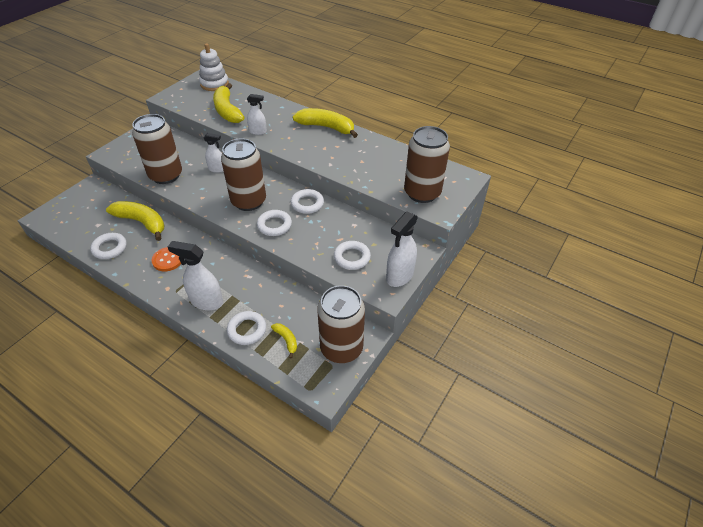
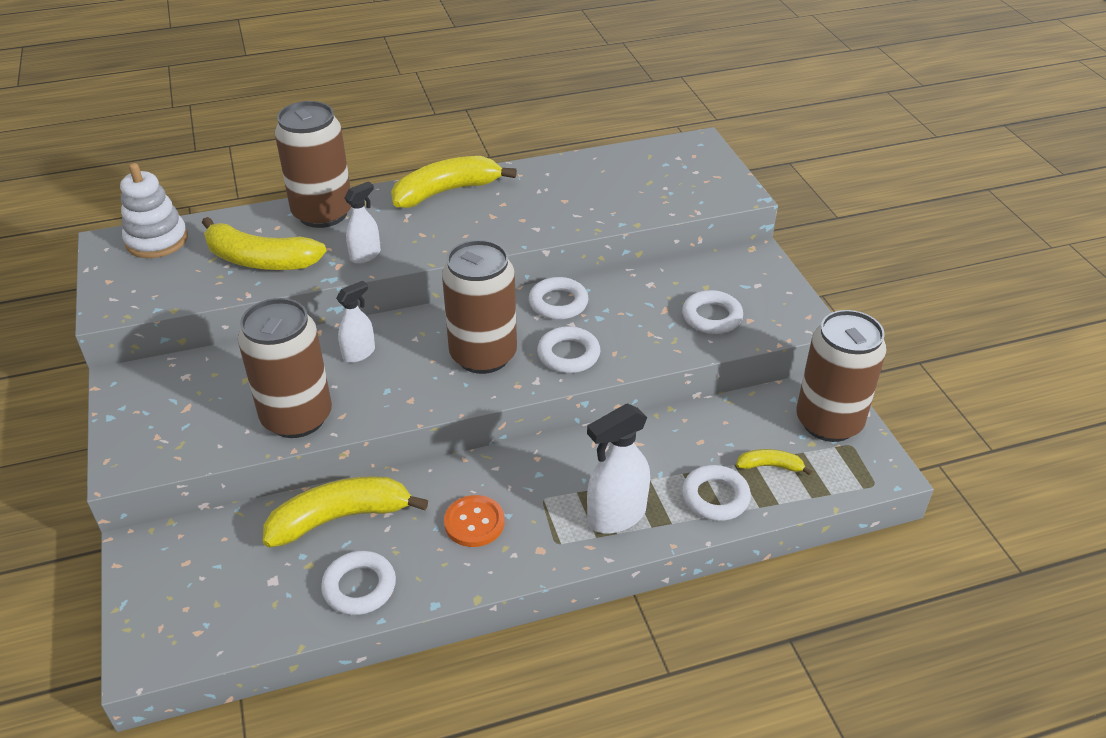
camera: 50 degrees left, 5 degrees down
white spray bottle [386,211,418,287] -> none
brown can [404,126,450,203] -> brown can moved to [275,101,351,228]

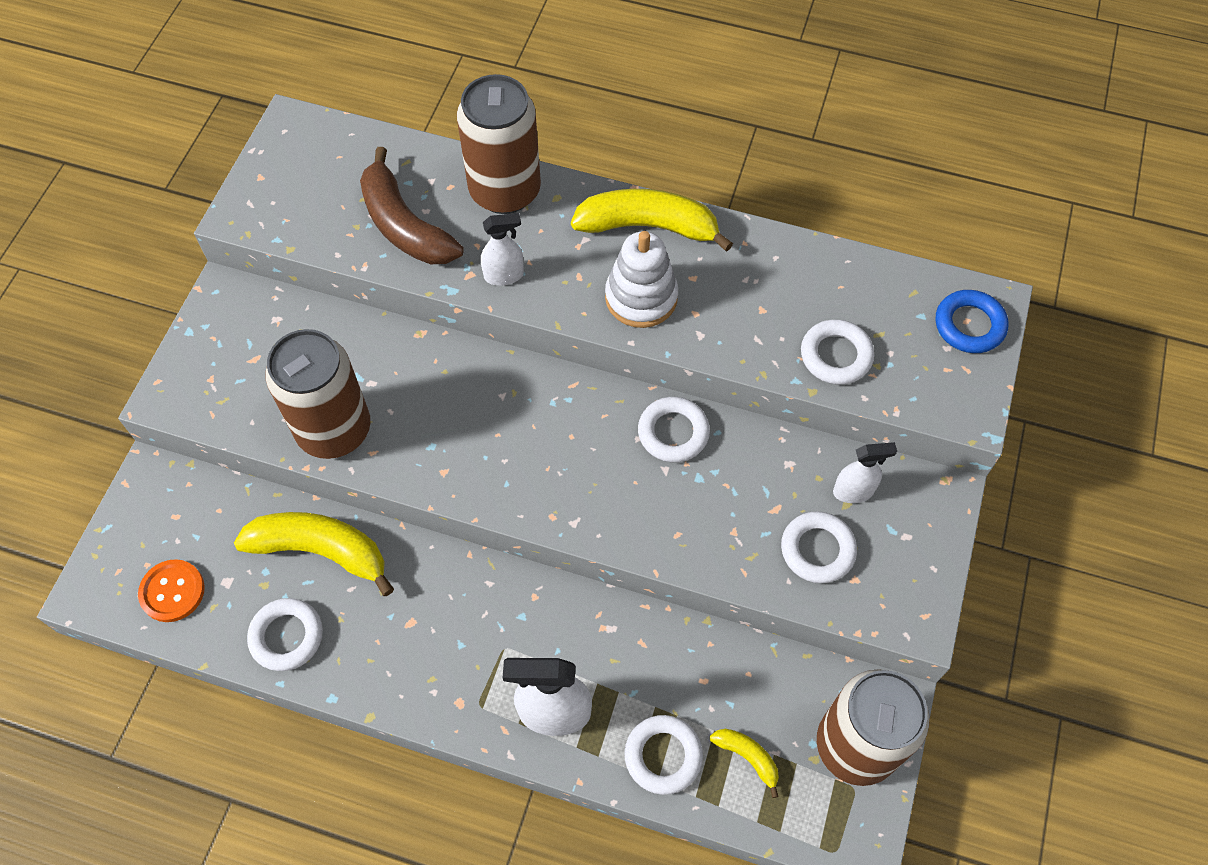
camera: 35 degrees right, 20 degrees up
white stacking toy [120,163,188,258] -> white stacking toy moved to [605,231,678,328]
yellow banana [202,217,327,270] -> brown banana [360,147,464,264]
white spray bottle [336,281,375,363] -> white spray bottle moved to [833,442,897,503]
brown can [442,240,517,374] -> none
orange button [444,495,505,547] -> orange button moved to [138,559,205,622]
white ring [537,326,600,373] -> white ring moved to [801,319,874,385]
none -> blue ring [936,290,1009,353]

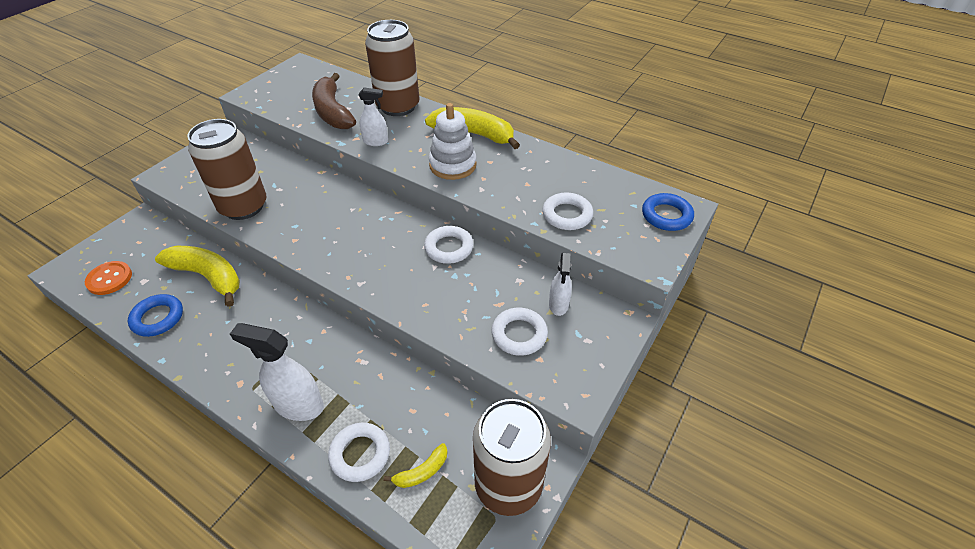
camera: 15 degrees right, 15 degrees down
white ring [247,598,323,671] -> blue ring [128,294,183,337]
yellow banana [710,729,779,798] -> yellow banana turned 90 degrees clockwise [384,443,448,488]
white spray bottle [833,442,897,503] -> white spray bottle turned 90 degrees clockwise [549,253,572,316]

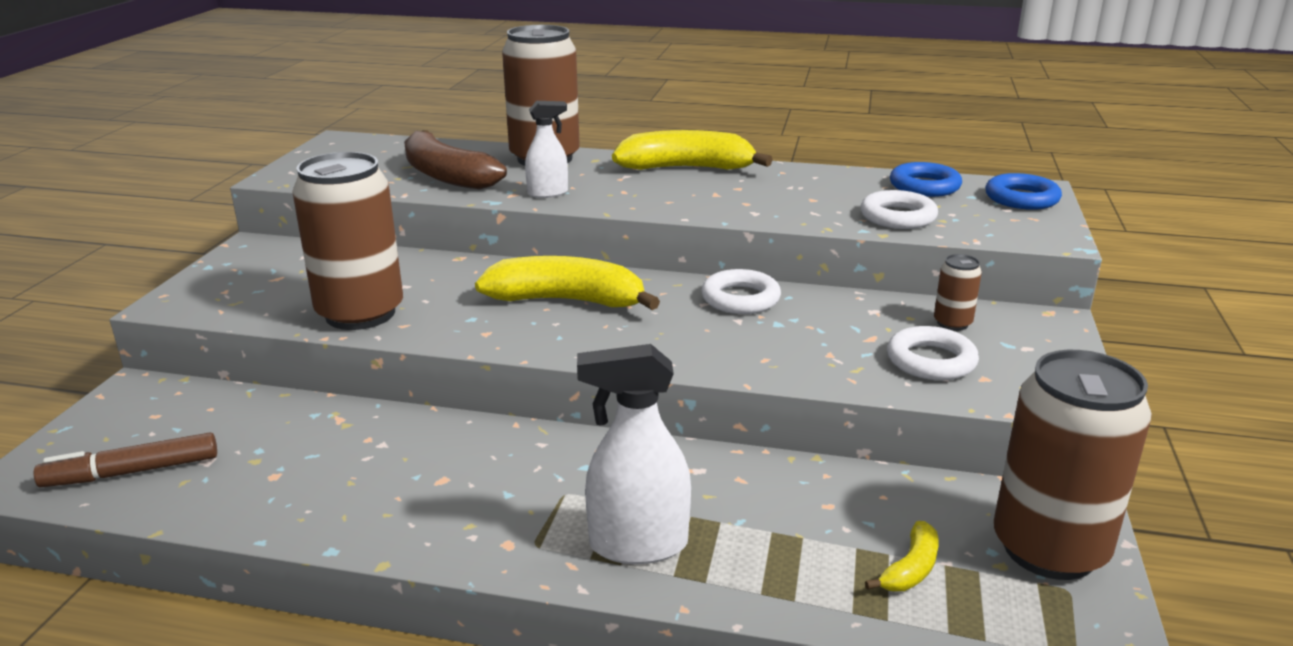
camera: 20 degrees left, 20 degrees down
orange button [85,261,132,295] -> brown marker [34,433,217,487]
blue ring [128,294,183,337] -> blue ring moved to [890,162,962,197]
yellow banana [155,246,240,307] -> yellow banana moved to [475,256,660,310]
white ring [328,423,390,482] -> none
white stacking toy [429,103,477,180] -> none
white spray bottle [549,253,572,316] -> brown can [934,254,982,331]

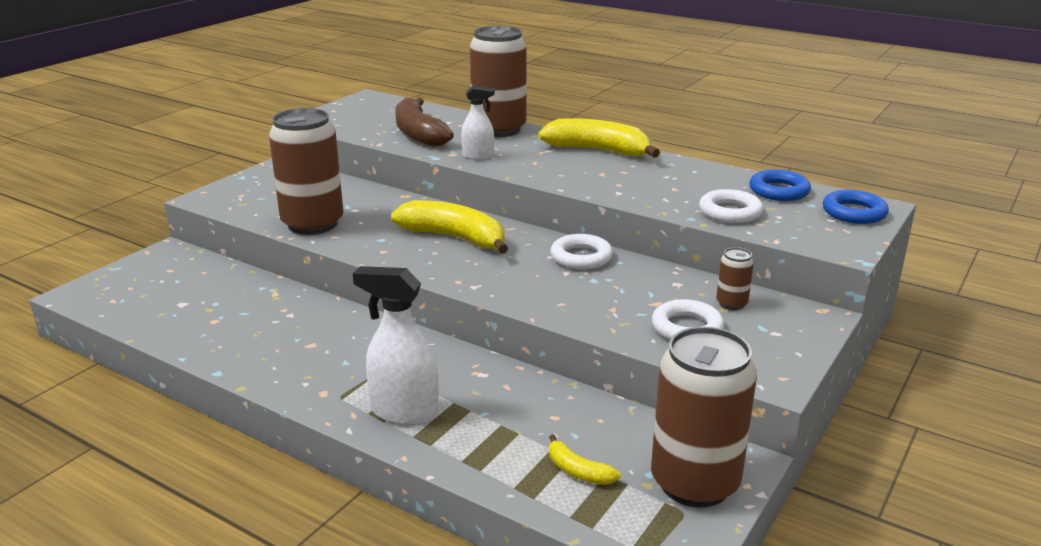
camera: 20 degrees right, 0 degrees up
brown marker [34,433,217,487] -> none
yellow banana [865,521,939,591] -> yellow banana turned 75 degrees clockwise [549,434,621,485]

